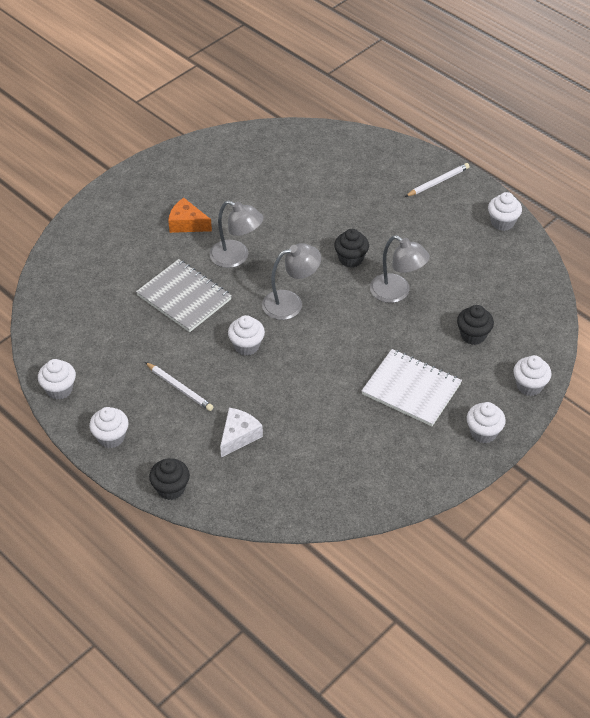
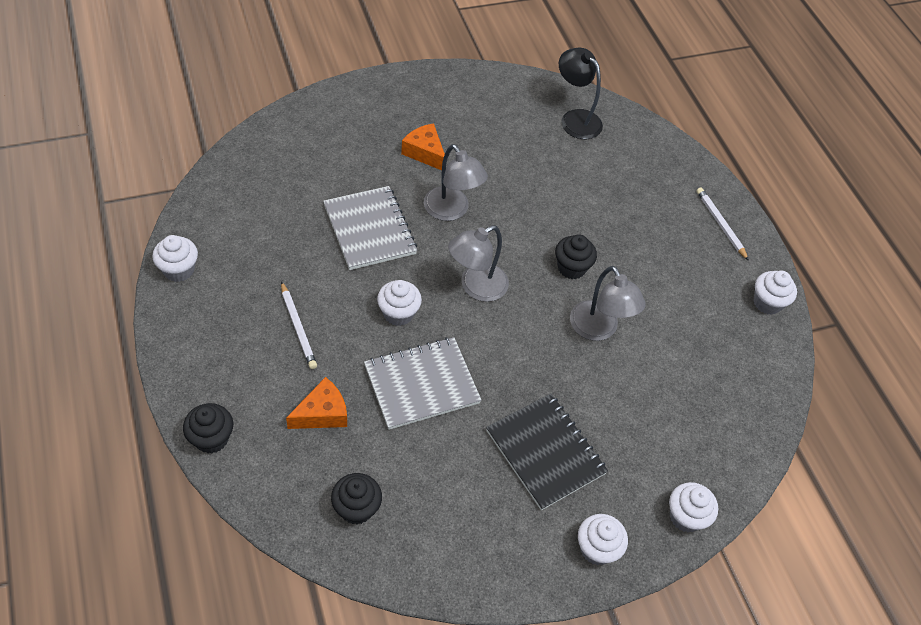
camera: 20 degrees right, 5 degrees up
white cupcake [89,407,129,448] -> none
white cheese [220,408,263,458] -> orange cheese [286,377,347,429]
grey lamp [262,243,321,320] -> grey lamp turned 135 degrees clockwise [448,225,509,302]
white notebook [362,349,462,426] -> black notebook [486,394,608,510]
white pencil [405,163,470,197] -> white pencil turned 105 degrees counterclockwise [697,187,749,261]
black cupcake [457,305,494,345] -> black cupcake moved to [331,473,382,524]
none -> grey notebook [364,337,481,430]
none -> black lamp [559,48,603,139]

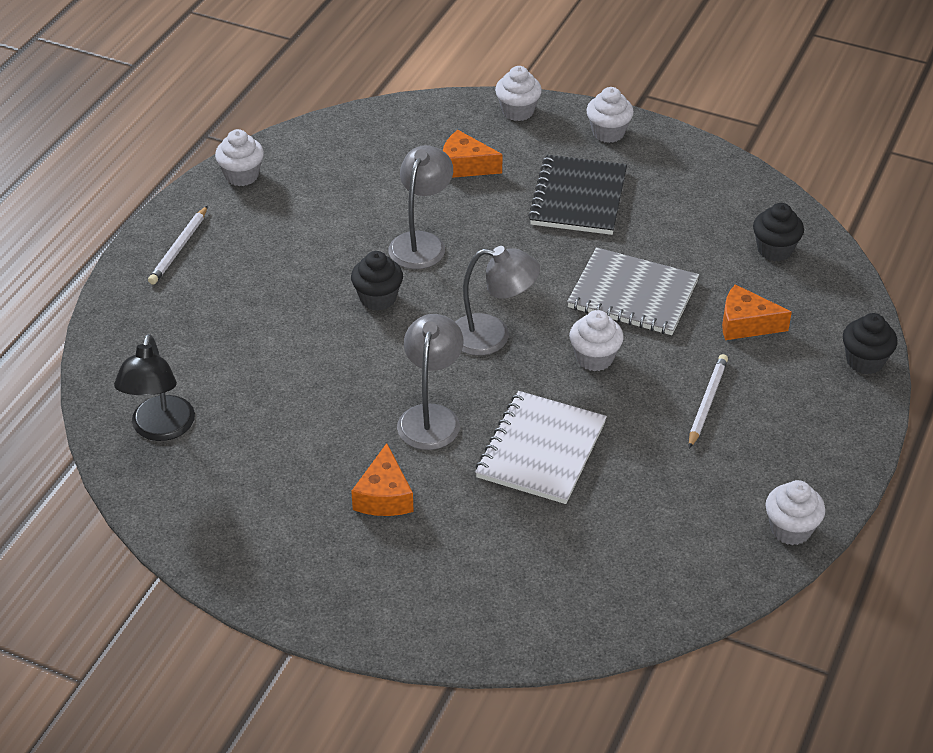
camera: 130 degrees left, 10 degrees down
grey notebook [323,186,417,270] -> white notebook [475,391,607,504]
none -> orange cheese [443,130,503,178]

